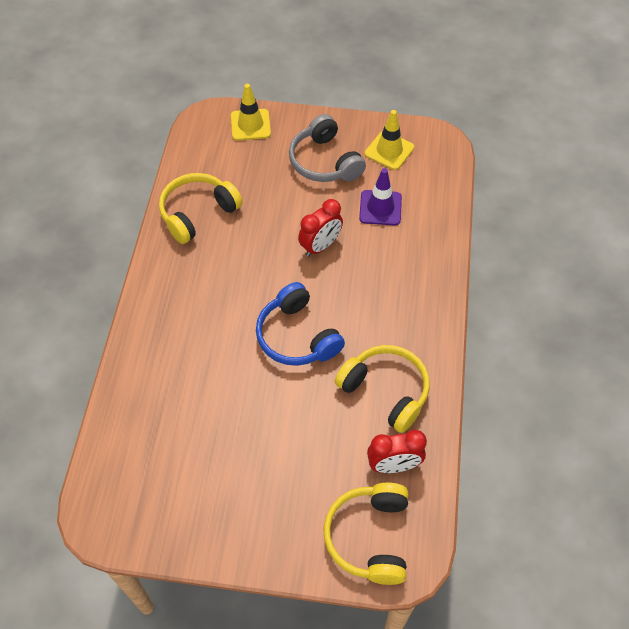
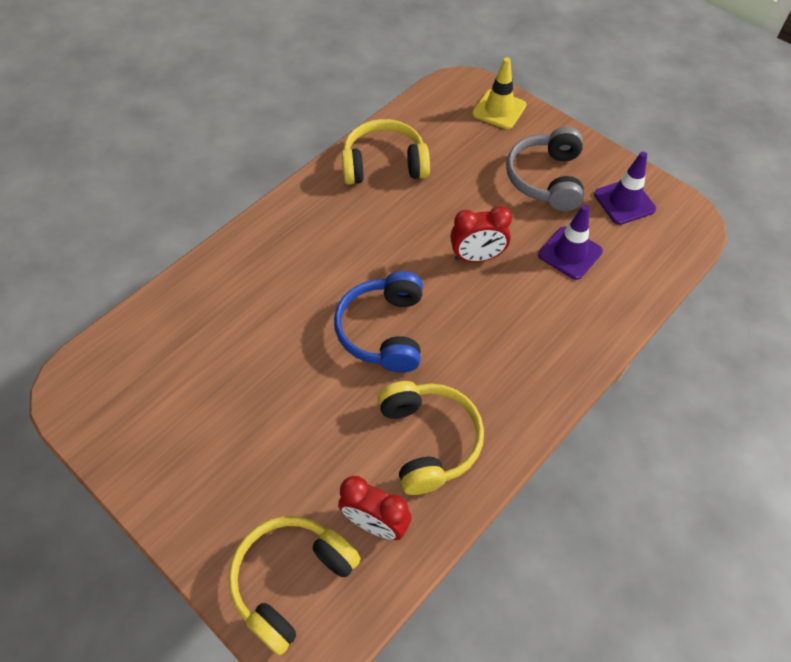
camera: 35 degrees right, 0 degrees up
yellow traffic cone [365,110,414,170] -> purple traffic cone [594,152,656,225]

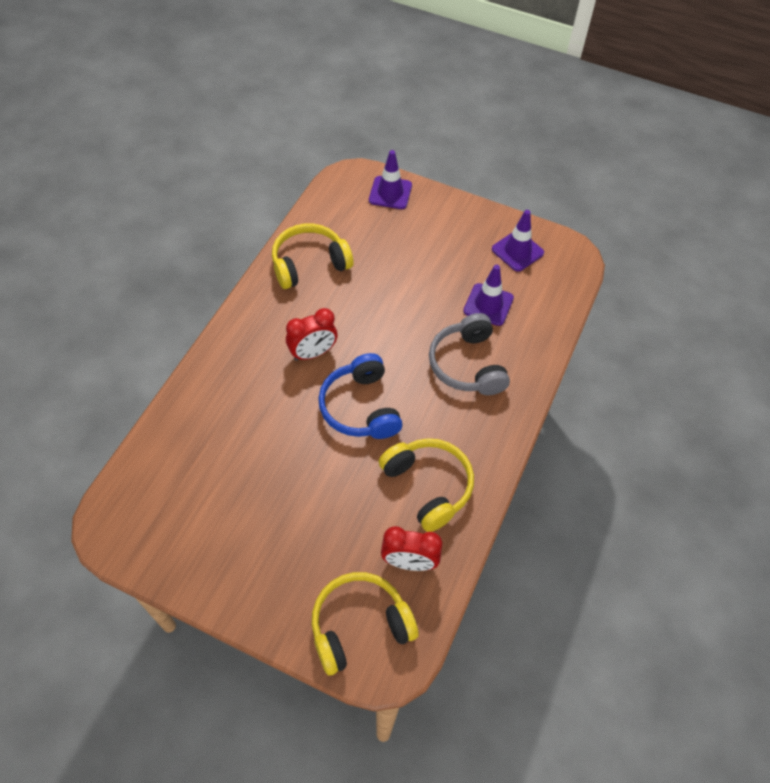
camera: 20 degrees left, 0 degrees up
yellow headphones [228,516,361,655] -> yellow headphones turned 45 degrees clockwise [312,572,419,675]
red clock [450,206,512,262] -> red clock moved to [286,308,338,361]
yellow traffic cone [472,57,526,129] -> purple traffic cone [369,150,412,209]
grey headphones [506,127,584,211] -> grey headphones moved to [429,313,510,395]

